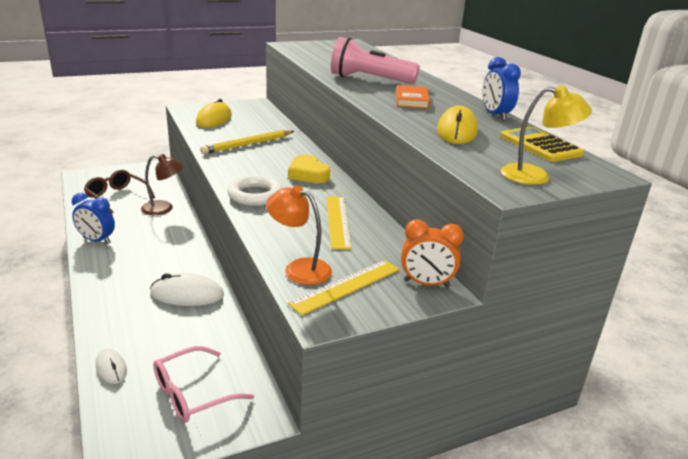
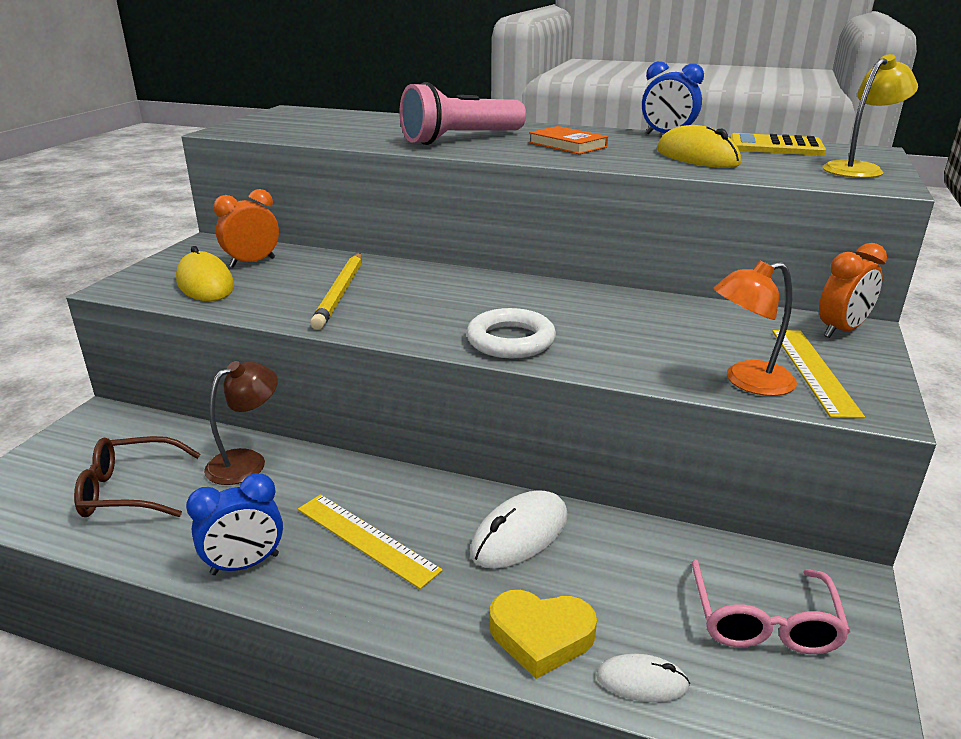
camera: 45 degrees left, 0 degrees up
yellow heart [288,155,330,183] -> yellow heart moved to [490,590,597,679]
yellow ruler [327,196,352,250] -> yellow ruler moved to [298,494,443,589]
none -> orange clock [213,189,279,268]

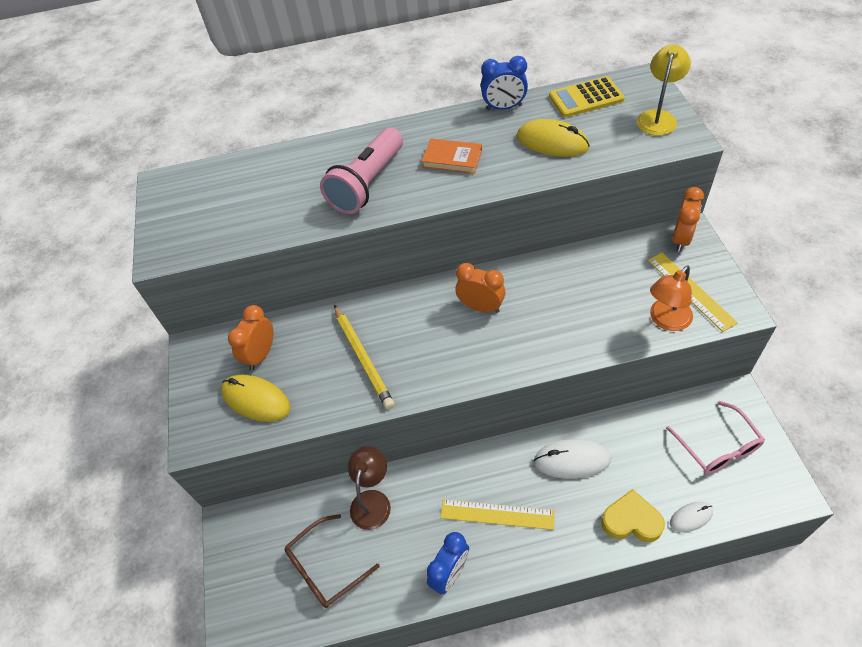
camera: 25 degrees left, 25 degrees up
white ring [466,308,556,358] -> none
white mouse [470,490,568,569] -> white mouse turned 75 degrees clockwise [533,439,611,479]
yellow heart [490,590,597,679] -> yellow heart turned 150 degrees counterclockwise [601,489,665,542]
none -> orange clock [455,263,505,313]

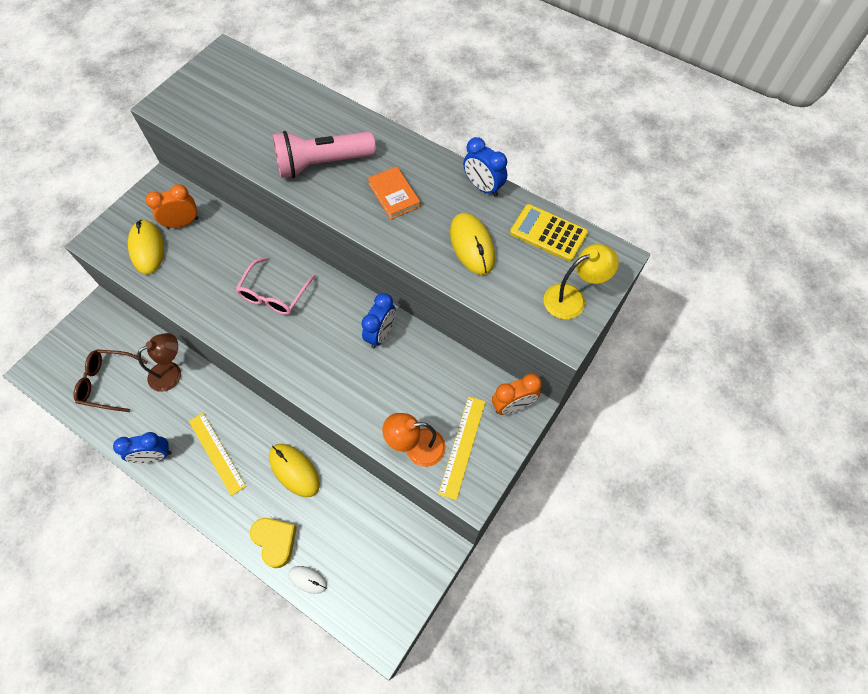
camera: 40 degrees right, 10 degrees up
yellow pencil [334,305,395,409] -> none
orange clock [455,263,505,313] -> none
white mouse [533,439,611,479] -> yellow mouse [269,444,320,497]
pink glasses [666,401,765,475] -> pink glasses moved to [235,257,316,315]
none -> blue clock [361,293,396,348]

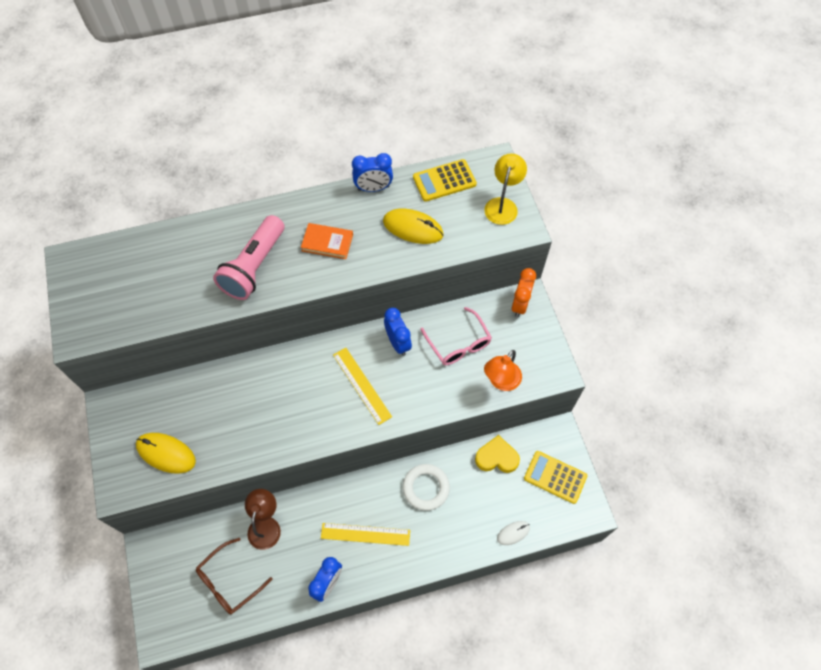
camera: 50 degrees left, 0 degrees up
orange clock [146,184,199,229] -> none
pink glasses [235,257,316,315] -> pink glasses moved to [420,307,492,365]
yellow heart [250,518,297,568] -> yellow heart moved to [475,435,520,473]
yellow mouse [269,444,320,497] -> white ring [403,464,450,511]
yellow ruler [438,396,486,500] -> yellow ruler moved to [333,348,392,425]
none -> yellow calculator [524,451,587,504]

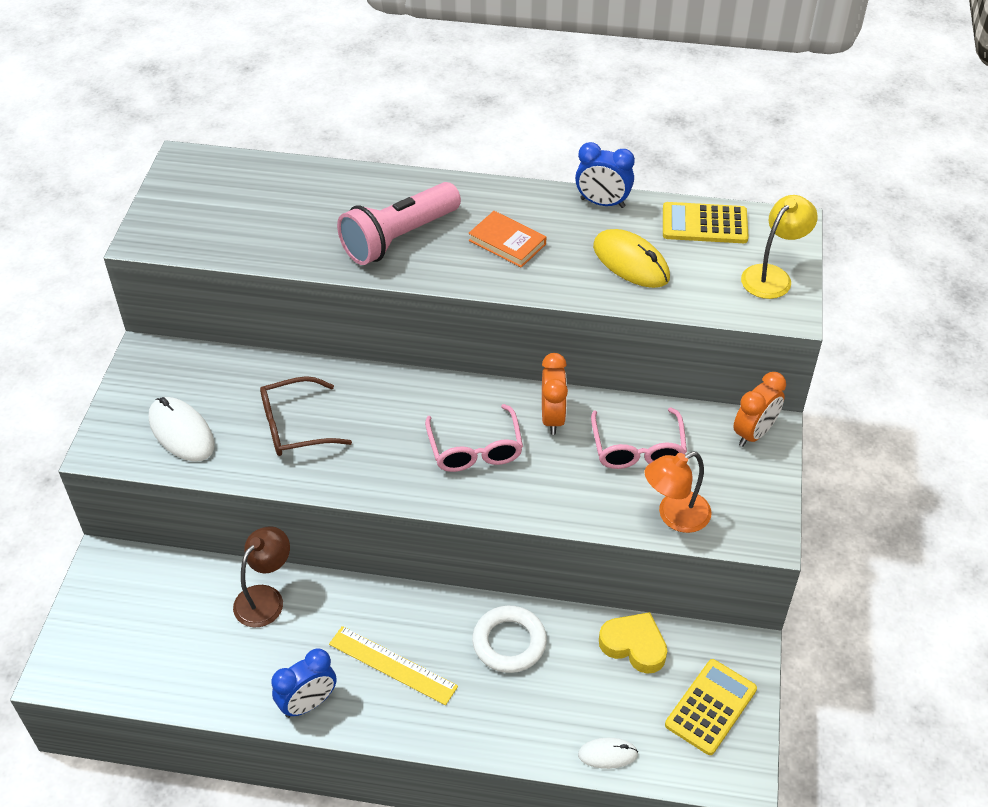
camera: 25 degrees right, 15 degrees down
yellow mouse [136,433,196,474] -> white mouse [149,397,214,462]
brown glasses [196,538,273,614] -> brown glasses moved to [260,376,352,456]
yellow ruler [333,348,392,425] -> pink glasses [425,404,523,472]
blue clock [384,308,412,356] -> orange clock [542,353,568,435]
yellow calculator [524,451,587,504] -> yellow calculator turned 75 degrees clockwise [665,659,757,755]

